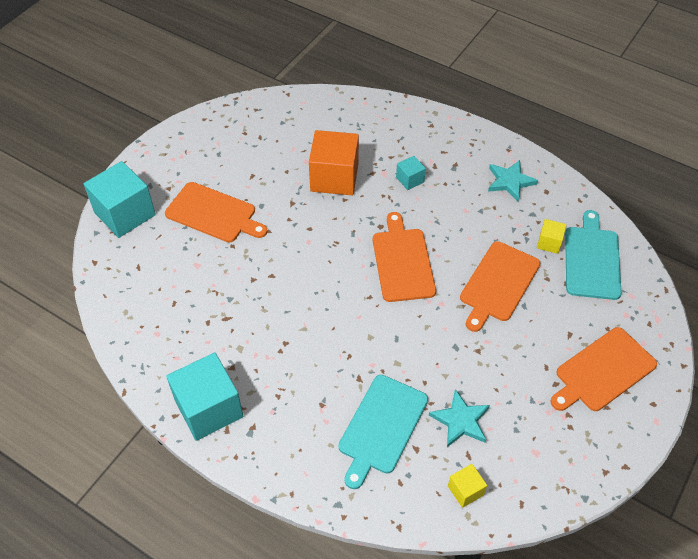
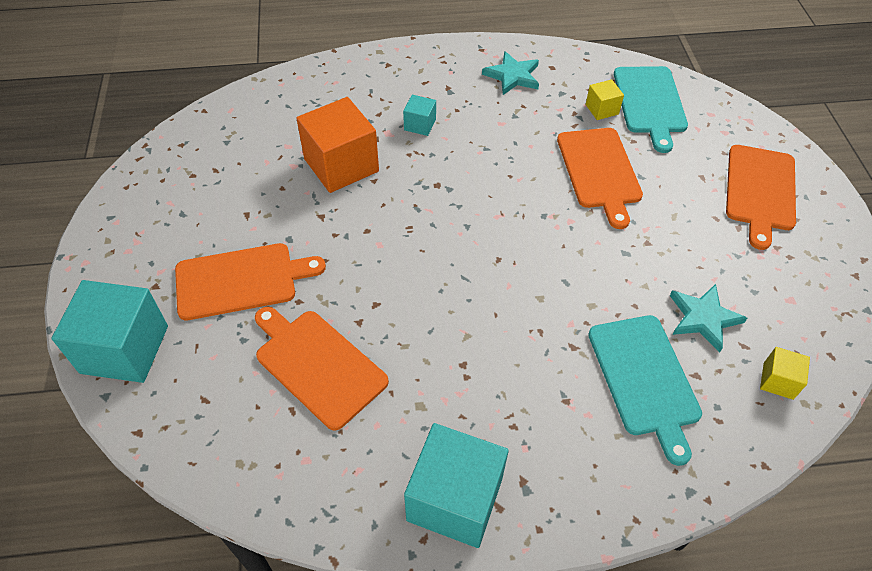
camera: 40 degrees left, 0 degrees up
orange cutting board [373,212,436,302] -> orange cutting board moved to [255,306,389,431]
turquoise cutting board [565,210,622,300] -> turquoise cutting board turned 150 degrees counterclockwise [614,66,688,153]

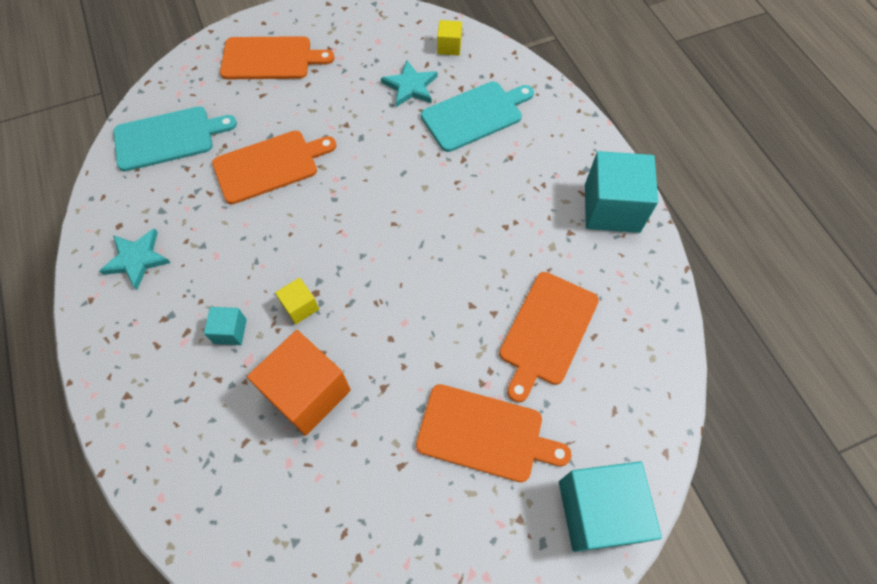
camera: 105 degrees left, 10 degrees up
orange cutting board [175,243,326,320] -> orange cutting board turned 135 degrees clockwise [416,384,571,482]
yellow cube [586,79,624,120] -> yellow cube moved to [275,278,319,324]

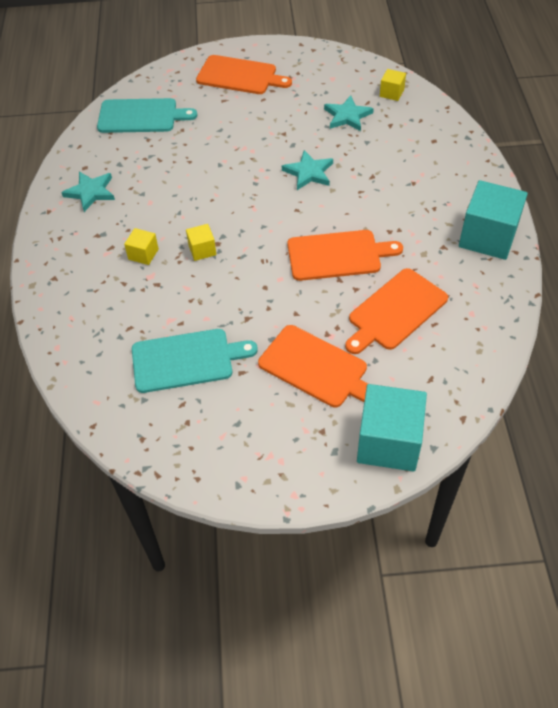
camera: 20 degrees right, 10 degrees down
turquoise cube [204,307,247,345] -> yellow cube [124,228,159,265]
orange cutting board [212,131,336,204] -> orange cutting board moved to [287,230,403,281]
orange cube [247,330,351,436] -> none
turquoise cutting board [421,81,534,152] -> turquoise cutting board moved to [132,329,258,393]
none -> turquoise star [282,150,333,190]

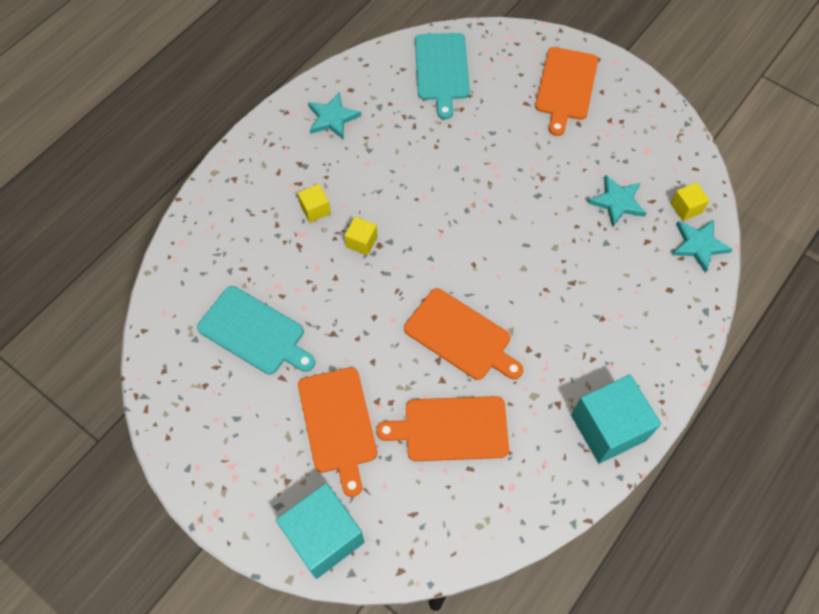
camera: 40 degrees right, 10 degrees up
turquoise cutting board [97,98,197,133] -> turquoise cutting board turned 45 degrees clockwise [415,33,470,119]
orange cutting board [196,55,292,94] -> orange cutting board turned 45 degrees clockwise [535,47,598,136]
turquoise star [282,150,333,190] -> turquoise star moved to [672,220,733,273]

